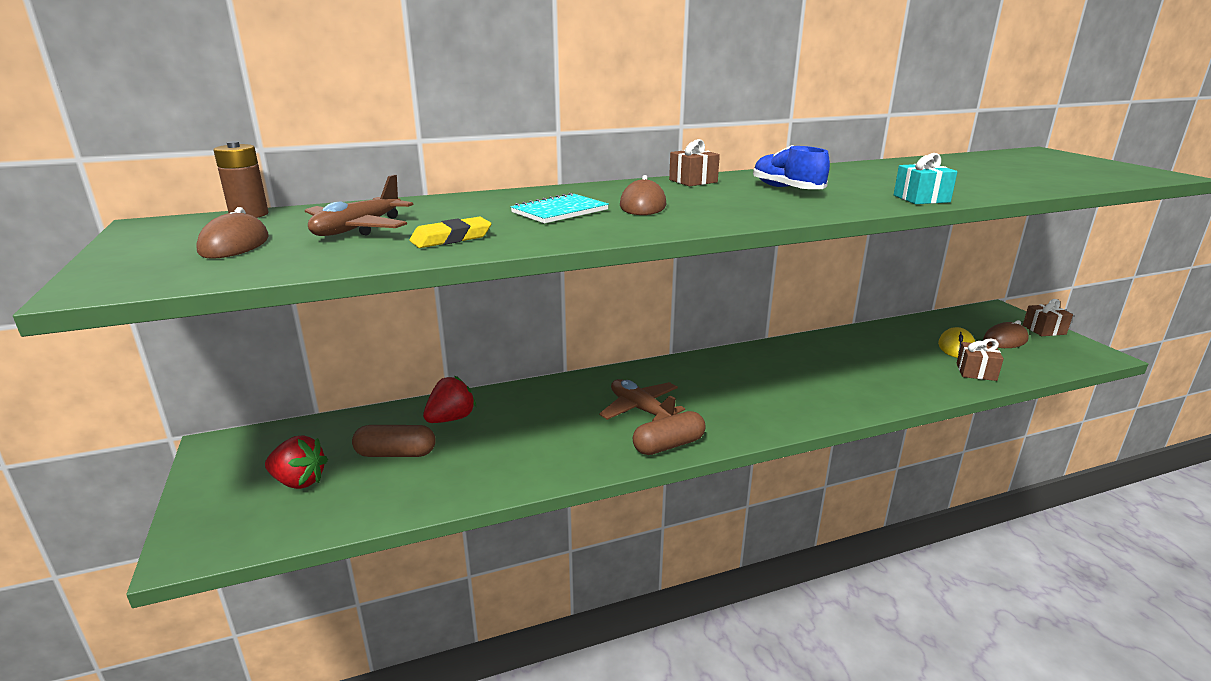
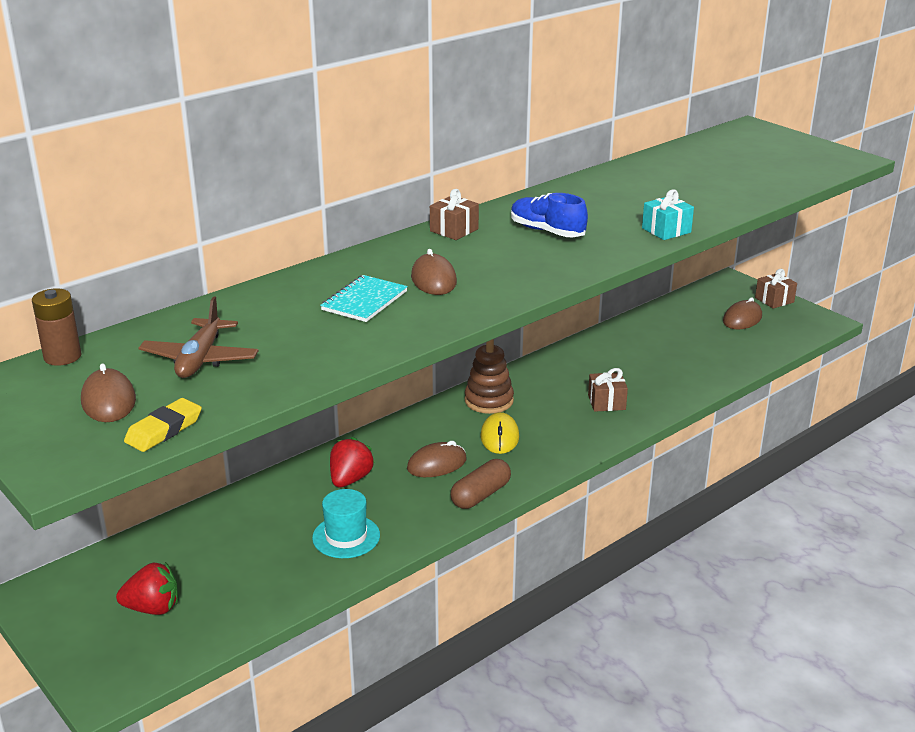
camera: 20 degrees left, 5 degrees up
brown capsule [352,425,436,457] -> none
yellow eraser [409,217,492,248] -> yellow eraser moved to [124,398,202,452]
red strawberry [423,376,476,423] -> red strawberry moved to [330,437,375,488]
brown plane [599,379,685,421] -> brown mouse [407,441,467,477]
yellow mouse [938,327,975,358] -> yellow mouse moved to [481,412,519,454]
brown gift [957,339,1004,381] -> brown gift moved to [588,368,628,412]
none -> turquoise hat [312,489,380,558]
none -> brown stacking toy [465,339,514,414]

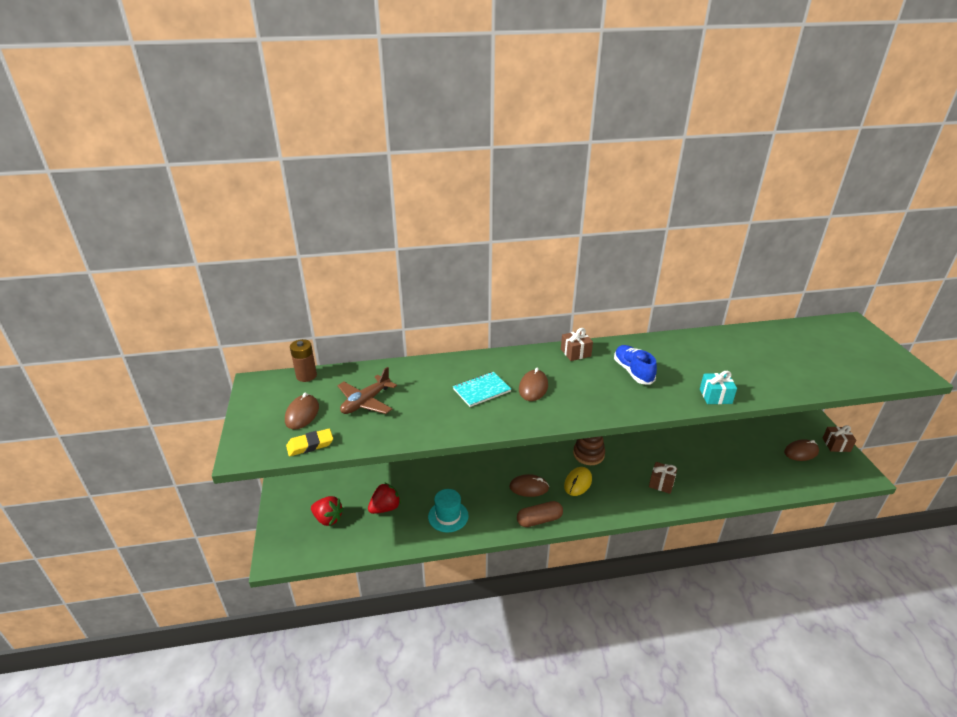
camera: 30 degrees right, 5 degrees up
red strawberry [330,437,375,488] -> red strawberry moved to [368,482,401,514]

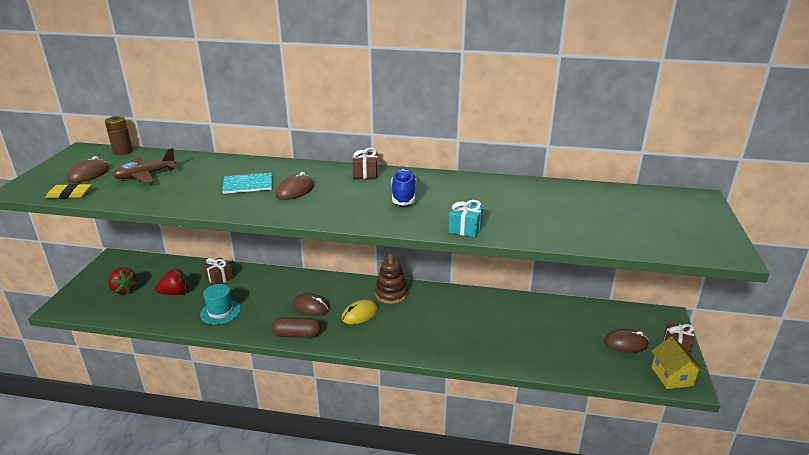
camera: 20 degrees right, 5 degrees down
brown gift [649,462,677,494] -> brown gift moved to [203,257,234,285]
none -> yellow house [651,336,703,389]

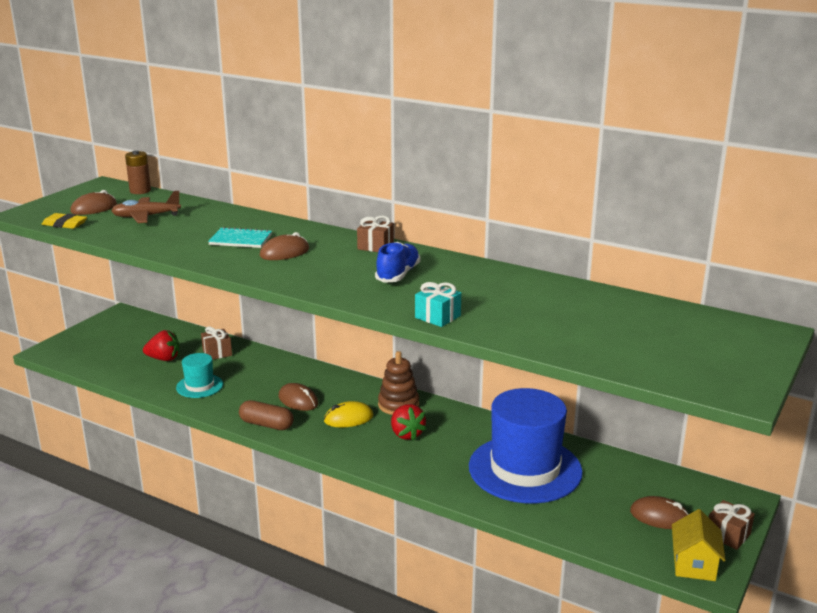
camera: 20 degrees right, 5 degrees down
red strawberry [108,267,138,294] -> red strawberry moved to [391,404,427,441]
none -> blue hat [469,388,583,504]

